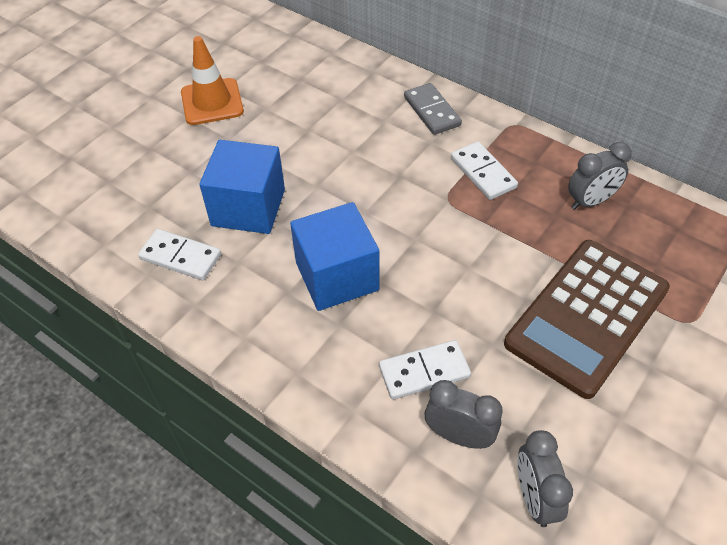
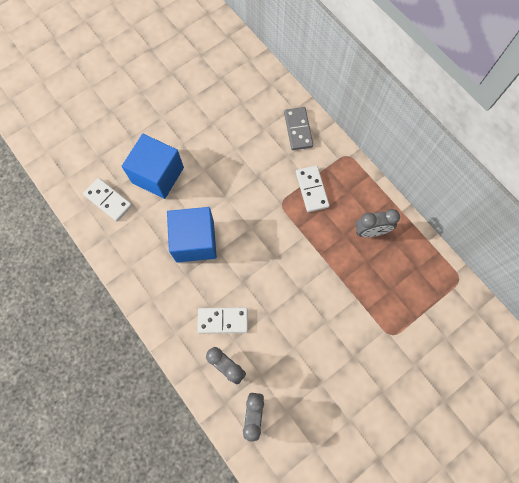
camera: 15 degrees right, 20 degrees up
orange traffic cone [181,36,244,125] -> none
brown calculator [504,240,670,399] -> none

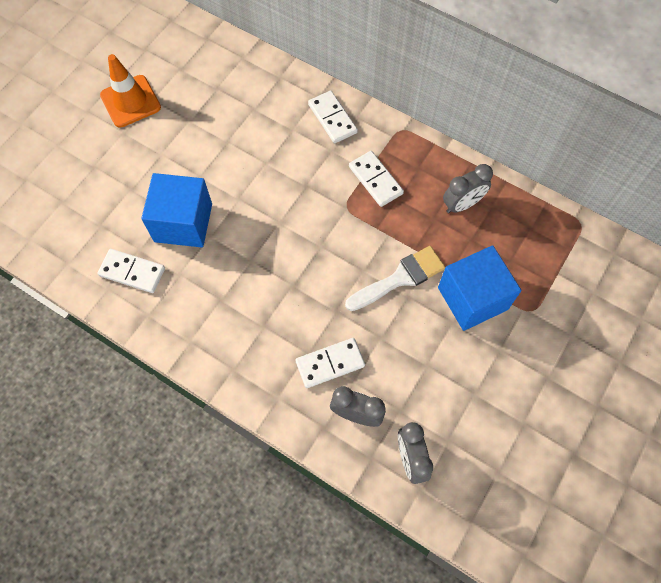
camera: 20 degrees left, 5 degrees down
blue cube [167,207,217,263] -> blue cube moved to [438,245,521,331]
grey domino [284,107,313,150] -> white domino [308,91,358,143]
none -> orange traffic cone [100,54,161,128]
none -> white brush [345,246,445,311]

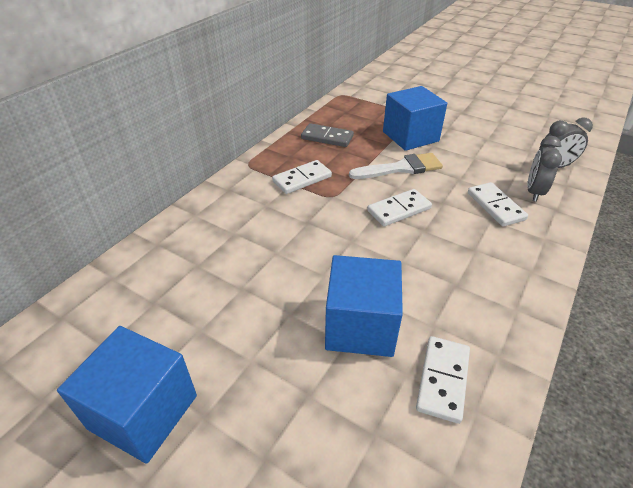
camera: 90 degrees left, 25 degrees down
orange traffic cone [100,54,161,128] -> blue cube [57,326,197,464]
white domino [308,91,358,143] -> white domino moved to [367,189,432,226]
white brush [345,246,445,311] -> white brush turned 105 degrees clockwise [349,153,443,179]
grey clock [443,164,493,213] -> grey domino [301,123,354,147]

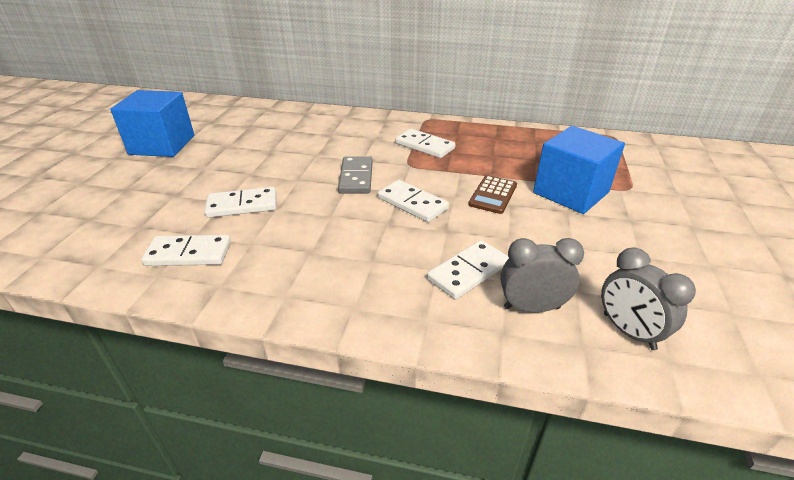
camera: 70 degrees right, 5 degrees down
grey domino [301,123,354,147] -> grey domino moved to [338,156,373,193]
blue cube [325,255,403,357] -> white domino [205,187,276,218]
white brush [349,153,443,179] -> brown calculator [468,175,517,214]

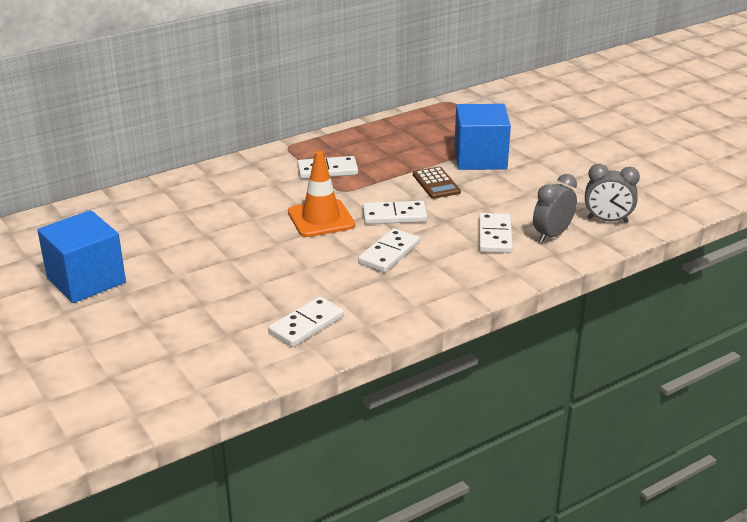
camera: 45 degrees left, 5 degrees down
white domino [205,187,276,218] -> white domino moved to [358,228,420,272]
grey domino [338,156,373,193] -> orange traffic cone [288,151,355,237]

